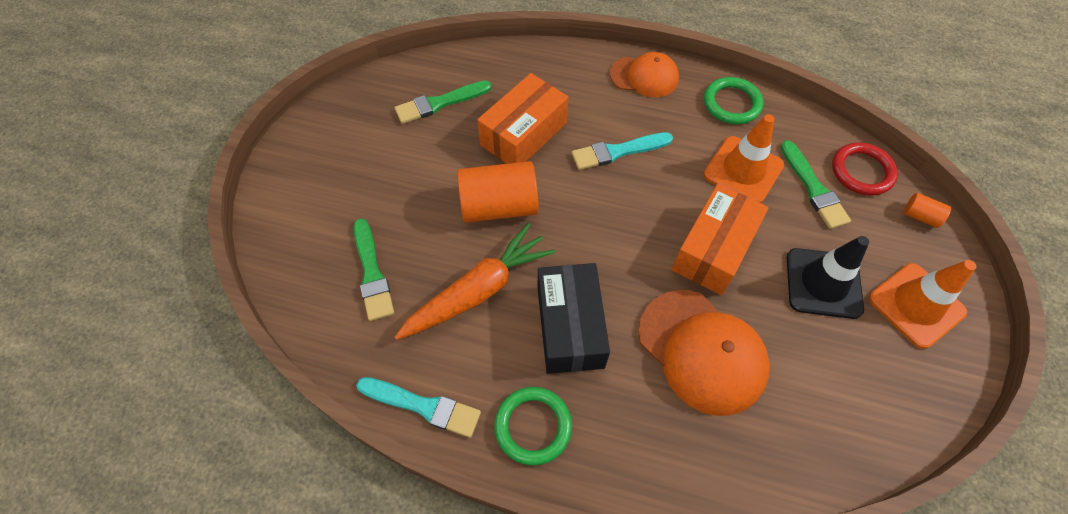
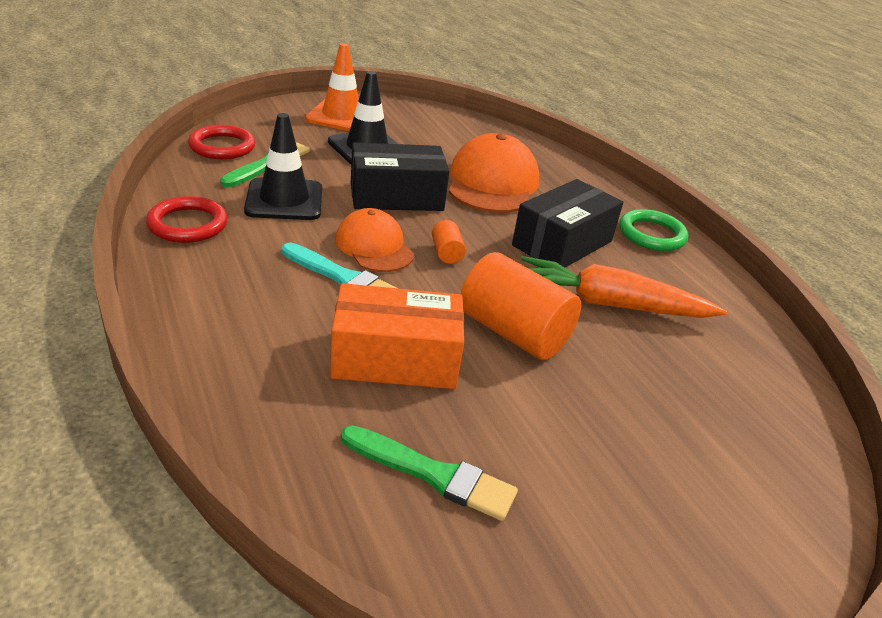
camera: 135 degrees left, 25 degrees down
green brush [353,218,394,321] -> none
turquoise brush [356,377,481,438] -> none
orange cap [610,52,679,97] -> orange cap moved to [335,208,414,272]
orange box [672,184,769,295] -> black box [351,142,450,211]
green ring [704,77,764,124] -> red ring [146,196,228,243]
orange traffic cone [704,114,784,203] -> black traffic cone [244,113,322,220]
orange cylinder [904,193,951,228] -> orange cylinder moved to [432,220,466,264]

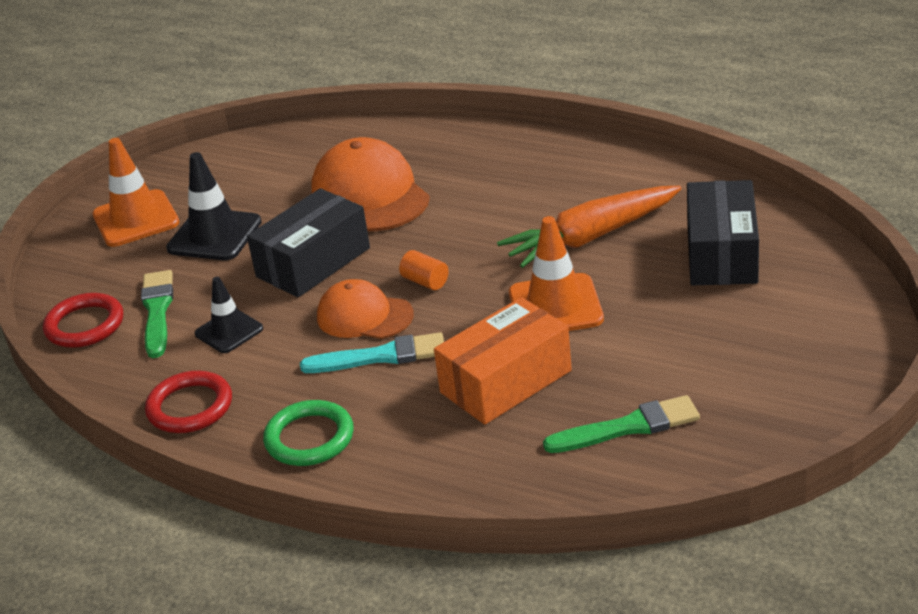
camera: 30 degrees left, 0 degrees up
black traffic cone [244,113,322,220] -> black traffic cone [195,277,263,353], size x0.64
orange cylinder [461,252,581,360] -> orange traffic cone [509,216,604,331]
black box [512,179,623,267] -> black box moved to [687,180,759,285]
green ring [619,209,689,251] -> green ring moved to [263,400,354,466]

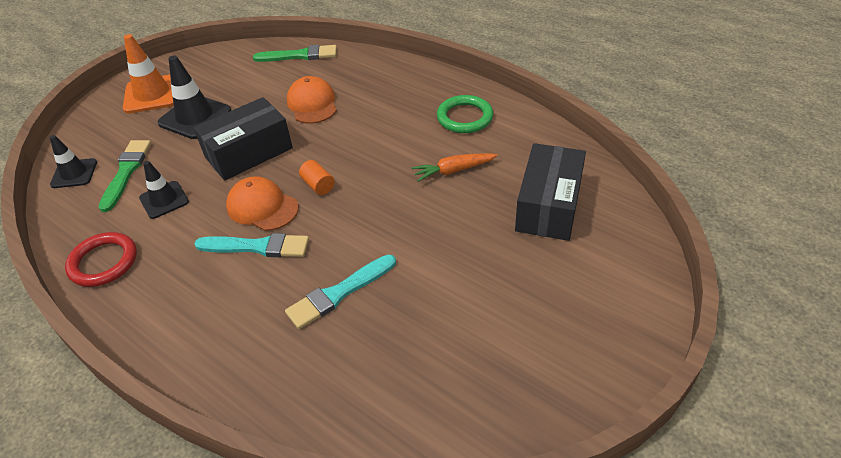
camera: 10 degrees right, 10 degrees up
red ring [43,293,123,348] -> black traffic cone [50,135,97,188]
green ring [263,400,354,466] -> green ring moved to [437,95,493,133]
orange cap [311,137,430,231] -> orange cap [287,76,337,124], size x0.64
orange box [434,297,572,425] -> turquoise brush [285,254,396,329]
orange carrot [497,186,682,268] -> orange carrot [412,153,498,182], size x0.56
orange traffic cone [509,216,604,331] -> none
green brush [543,395,700,453] -> green brush moved to [253,45,337,62]

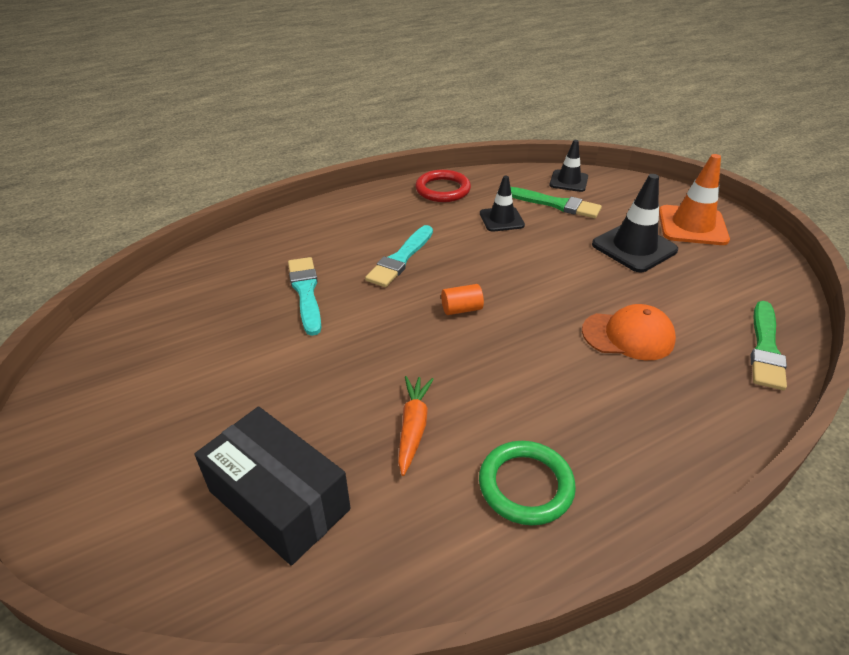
camera: 110 degrees right, 5 degrees down
black box [194,97,293,181] -> none
orange cap [226,176,299,231] -> none

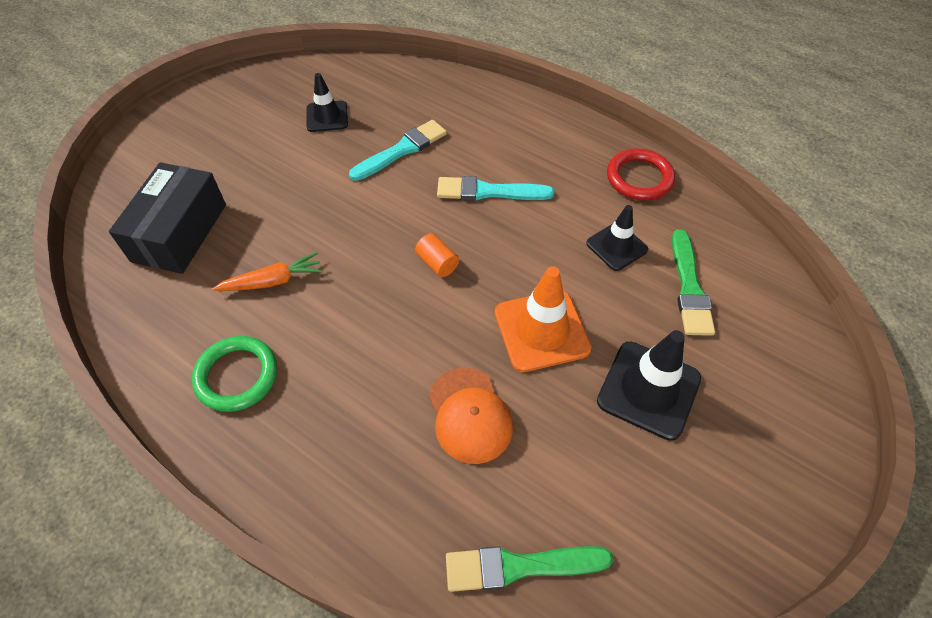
camera: 65 degrees right, 15 degrees up
black traffic cone [550,140,588,192] -> black traffic cone moved to [307,73,348,132]
orange traffic cone [659,154,730,245] -> orange traffic cone moved to [495,266,592,372]

